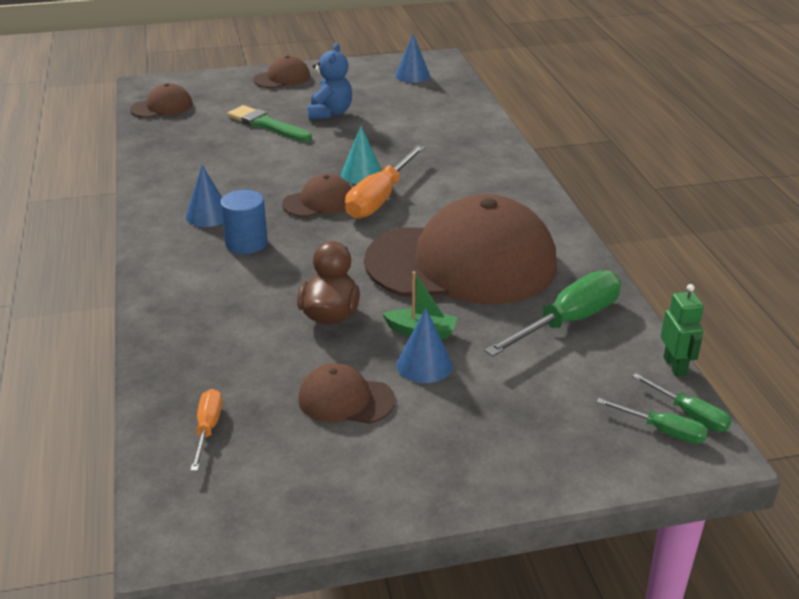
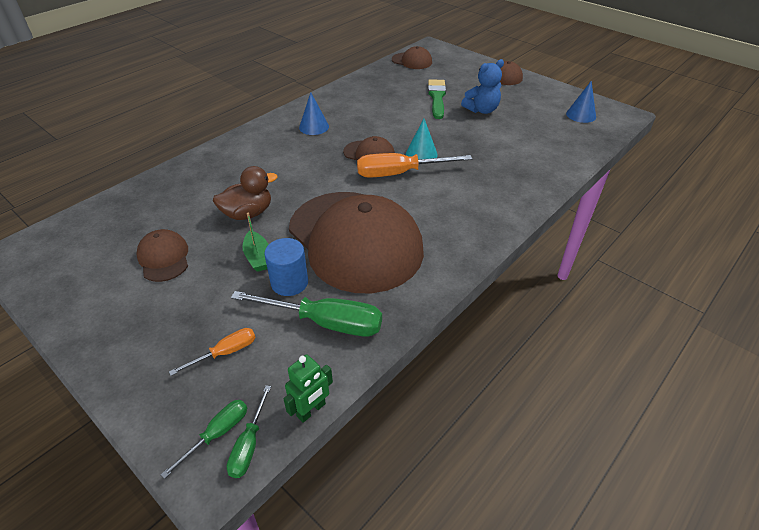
camera: 55 degrees right, 10 degrees up
orange screwdriver [190,389,222,471] -> orange screwdriver moved to [169,328,256,376]
blue cylinder [220,190,268,254] -> blue cylinder moved to [264,238,308,296]
blue cone [397,308,453,383] -> none
green screwdriver [596,398,708,444] -> green screwdriver turned 135 degrees counterclockwise [161,400,247,479]

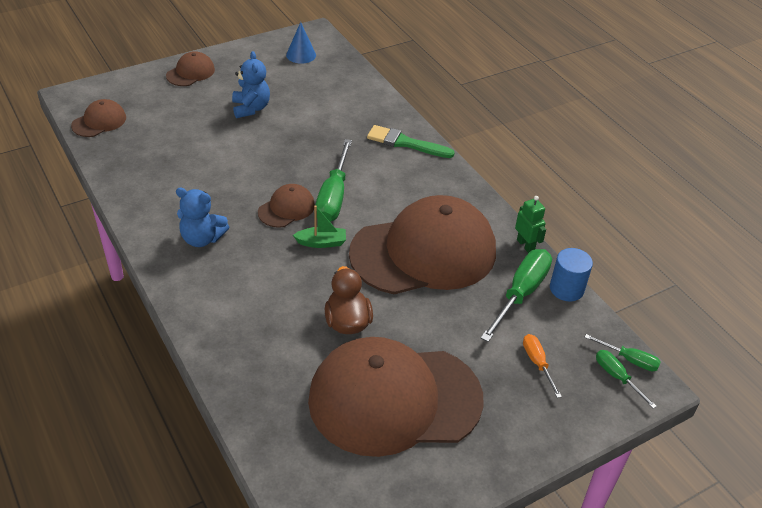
camera: 75 degrees left, 0 degrees up
brown cap [136,229,188,282] -> brown cap [308,337,484,457], size x2.37
green boat [242,213,269,272] -> green boat moved to [293,205,346,248]
blue cylinder [264,238,308,296] -> blue cylinder moved to [550,248,593,302]
green robot [283,355,333,423] -> green robot moved to [515,196,546,253]
blue cone [299,92,329,135] -> blue teddy bear [176,188,229,247]
orange screwdriver [357,153,472,178] -> green screwdriver [316,139,352,222]
turquoise cone [406,119,438,160] -> none
green brush [428,79,446,119] -> green brush moved to [367,125,455,158]

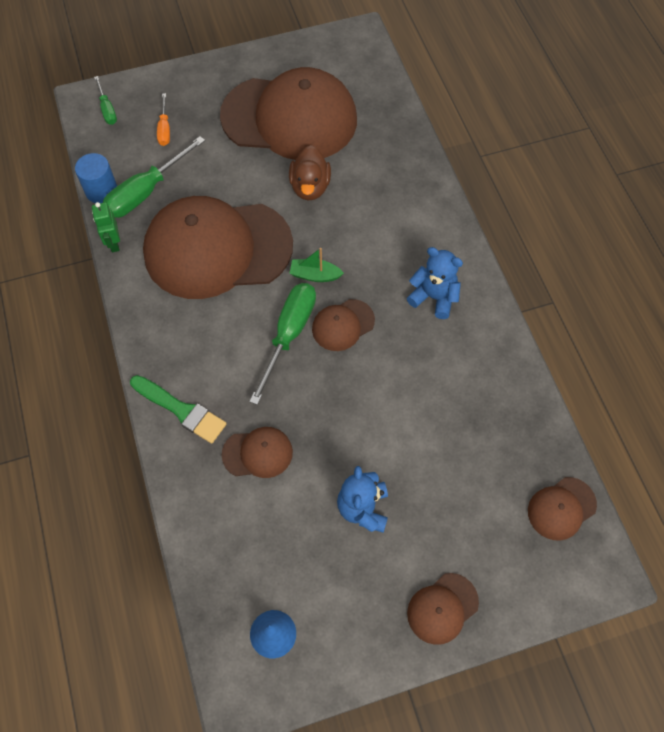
camera: 165 degrees left, 20 degrees up
green screwdriver [585,334,661,371] -> none
none -> brown cap [222,427,293,478]

